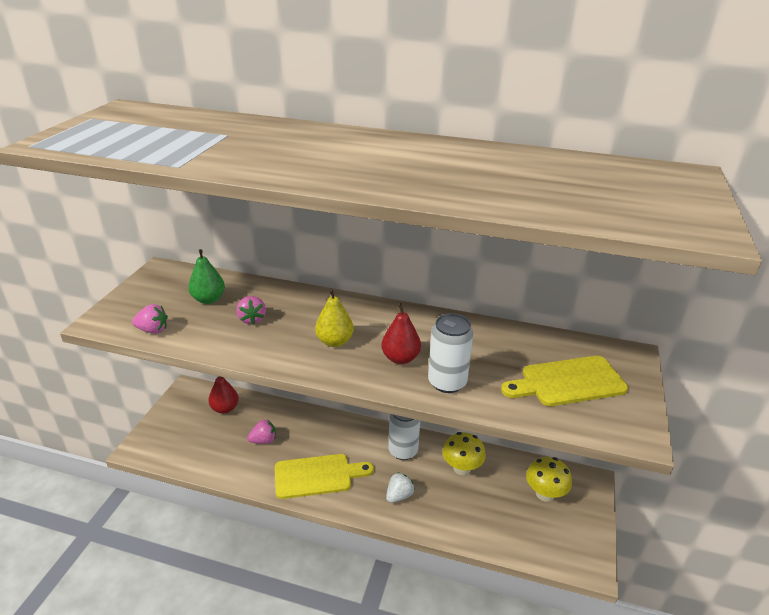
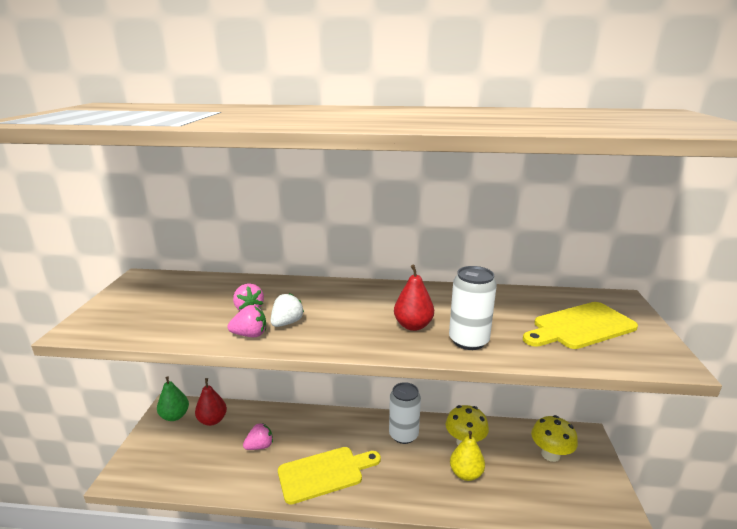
camera: 10 degrees left, 10 degrees down
pink strawberry [132,304,168,334] -> pink strawberry moved to [227,305,266,337]
green pear [188,249,225,304] -> green pear moved to [157,376,189,421]
yellow pear [315,289,354,347] -> yellow pear moved to [450,431,485,481]
white strawberry [386,472,415,503] -> white strawberry moved to [271,293,304,327]

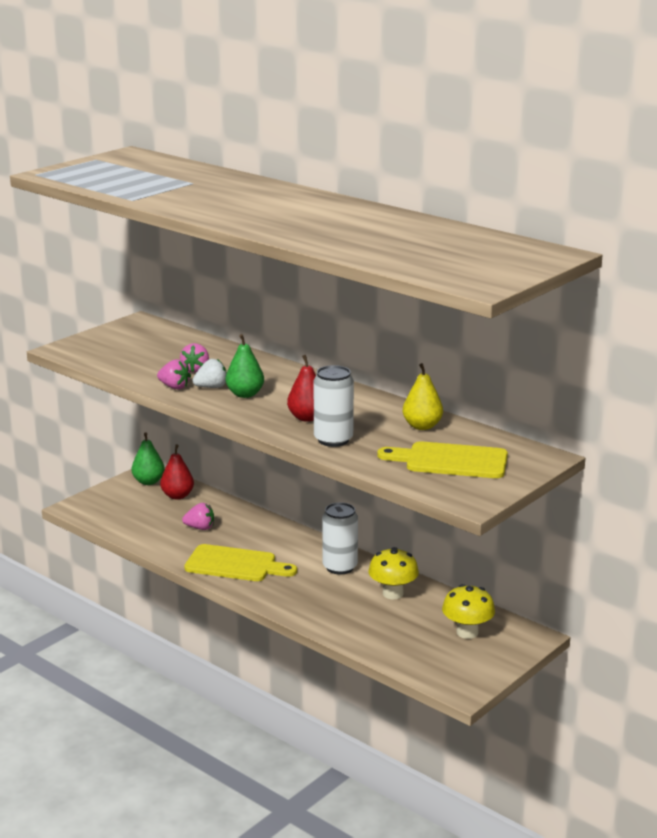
camera: 35 degrees right, 0 degrees up
yellow pear [450,431,485,481] -> yellow pear moved to [403,363,443,430]
none -> green pear [226,334,264,398]

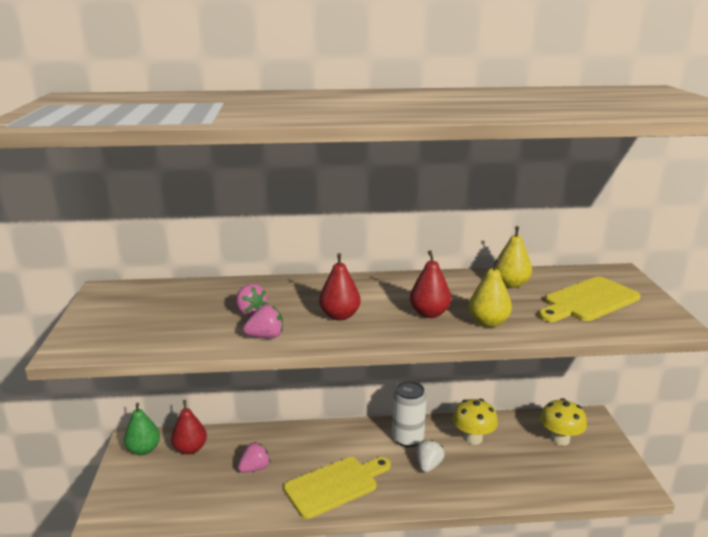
camera: 45 degrees left, 0 degrees up
white strawberry [193,359,227,388] -> white strawberry moved to [417,440,445,473]
green pear [226,334,264,398] -> red pear [319,253,361,321]
white can [314,365,354,447] -> yellow pear [469,258,512,327]

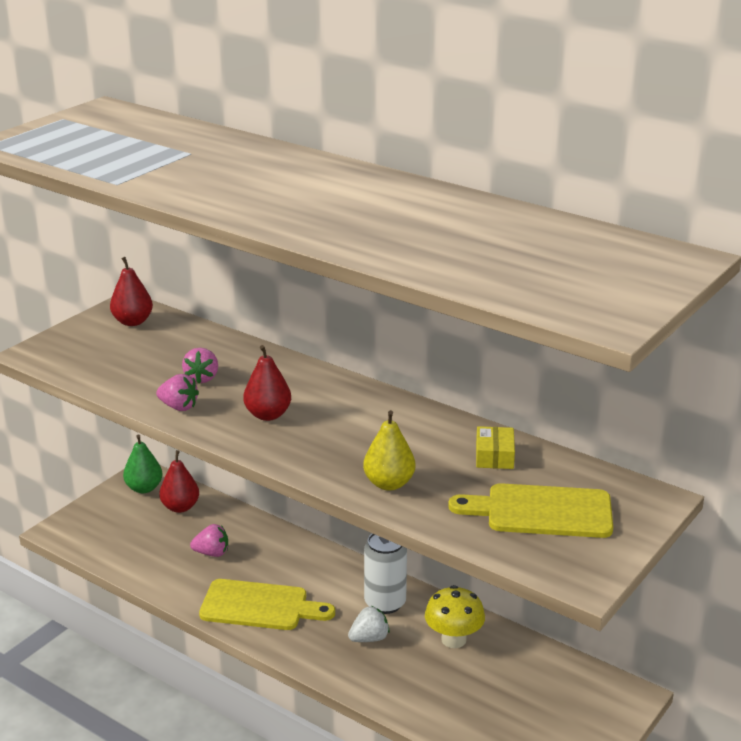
camera: 40 degrees right, 5 degrees up
red pear [410,250,451,318] -> red pear moved to [110,257,153,326]
yellow pear [496,226,532,288] -> yellow box [476,426,515,469]
yellow mushroom [540,398,587,446] -> none

